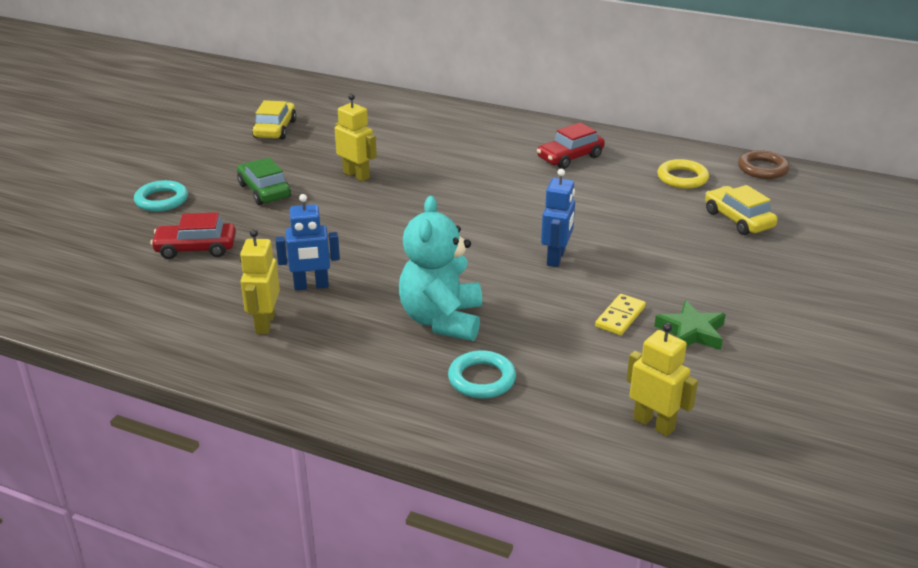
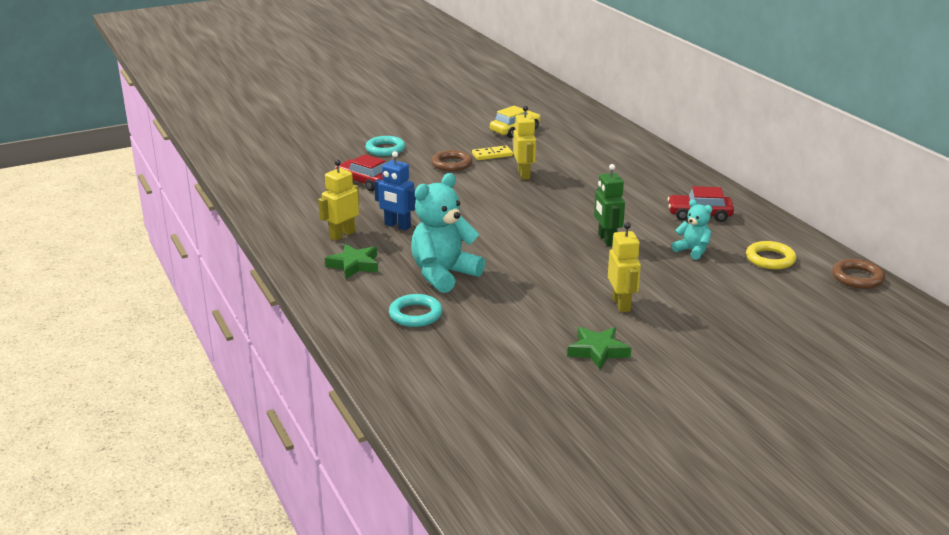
camera: 40 degrees right, 5 degrees down
green car [237,158,291,205] -> brown ring [431,150,472,171]
blue robot [541,169,575,267] -> none
yellow domino [595,294,646,335] -> yellow domino moved to [472,145,513,160]
yellow robot [626,323,698,436] -> yellow robot moved to [608,222,641,312]
yellow car [705,185,778,235] -> none
none -> green star [325,244,378,279]
none -> green robot [594,164,625,246]
none -> turquoise teddy bear [672,199,712,260]

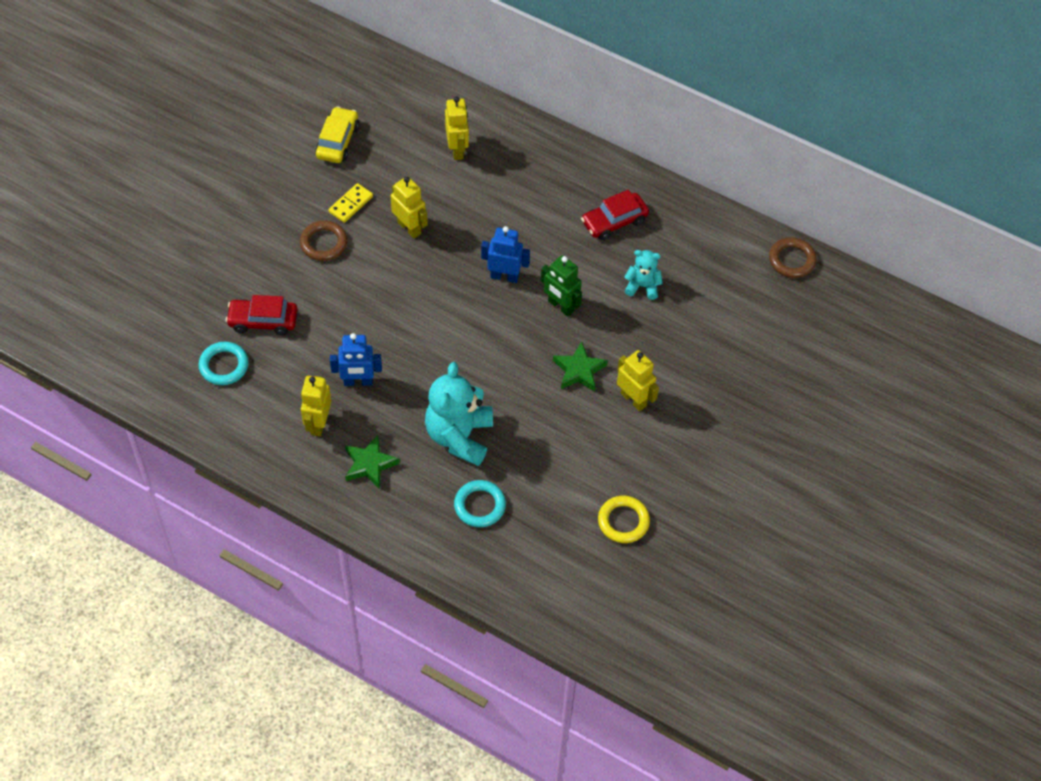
camera: 35 degrees left, 30 degrees up
turquoise ring [365,136,405,156] -> turquoise ring moved to [198,342,249,385]
green star [567,327,631,370] -> green star moved to [553,341,608,392]
yellow ring [746,241,796,269] -> yellow ring moved to [598,496,650,543]
none -> yellow robot [445,97,469,160]
none -> blue robot [481,226,530,283]

